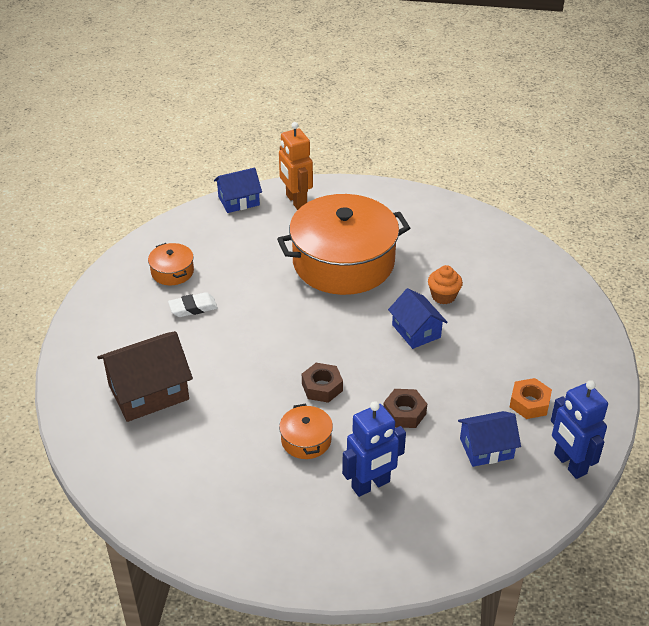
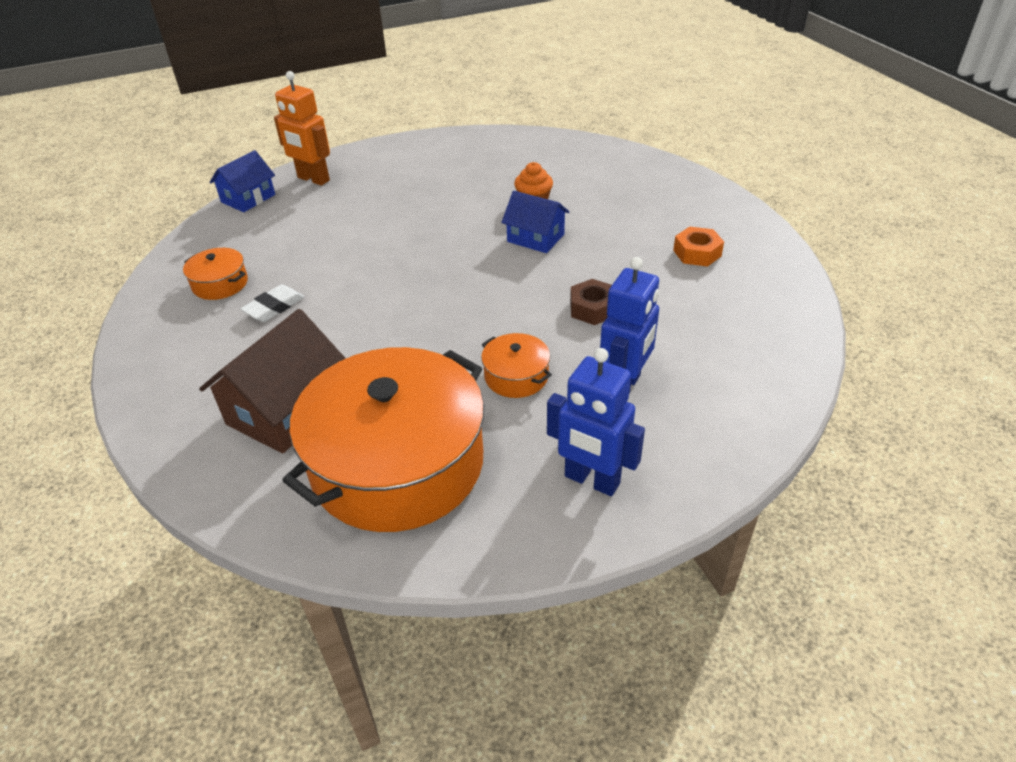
camera: 30 degrees left, 0 degrees up
orange pot [277,194,410,295] -> orange pot moved to [282,347,484,532]
brown nut [302,363,343,403] -> none
blue house [458,411,521,467] -> none
blue robot [551,380,608,479] -> blue robot moved to [547,348,645,496]

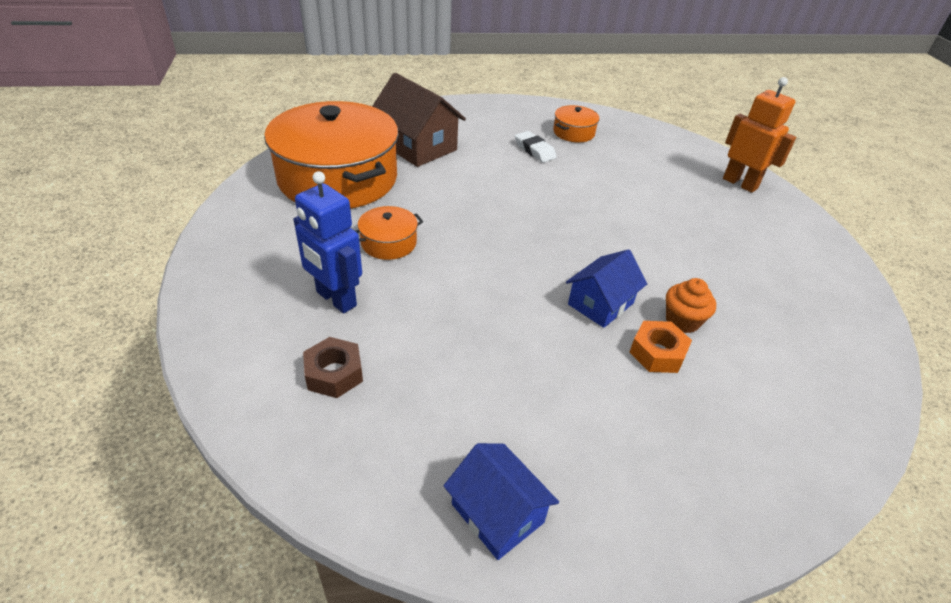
camera: 100 degrees right, 0 degrees up
blue house [210,150,275,212] -> blue house moved to [443,443,559,560]
orange robot [274,71,330,186] -> orange robot turned 90 degrees clockwise [723,77,796,193]
blue robot [547,348,645,496] -> none
brown nut [570,279,612,325] -> brown nut moved to [303,337,363,398]
orange nut [673,227,724,267] -> orange nut moved to [630,321,692,373]

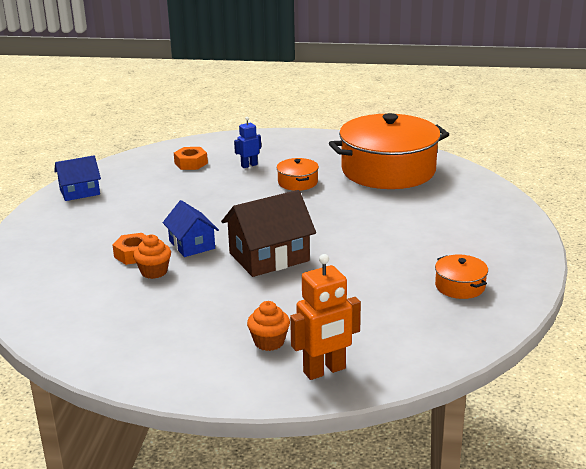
camera: 110 degrees right, 15 degrees down
blue robot [294,171,362,313] -> blue robot [234,117,261,168], size x0.58
brown nut [303,337,363,398] -> orange nut [174,147,208,170]
brown house [372,73,466,167] -> brown house moved to [221,190,316,277]
white eraser [515,131,557,163] -> none
none -> orange cupcake [247,301,290,351]

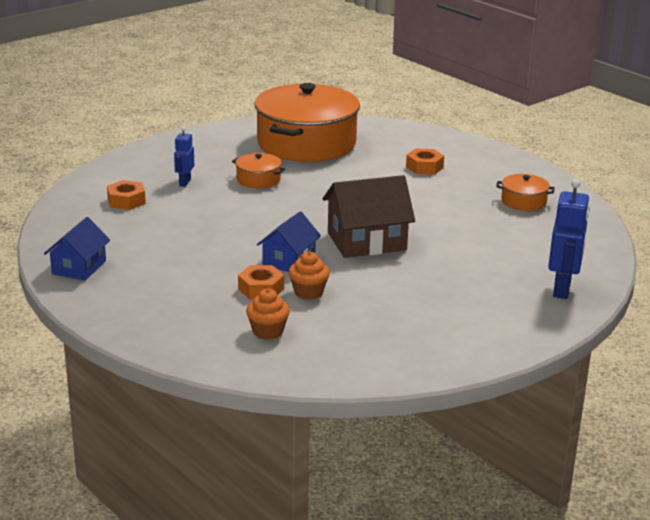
camera: 50 degrees left, 0 degrees up
blue house [163,200,219,257] -> blue house turned 75 degrees counterclockwise [257,211,321,272]
brown house [221,190,316,277] -> brown house turned 60 degrees clockwise [323,175,415,258]
orange cupcake [247,301,290,351] -> orange cupcake moved to [246,289,290,340]
orange robot [290,254,361,380] -> blue robot [548,179,590,299]
none -> orange nut [406,149,444,175]

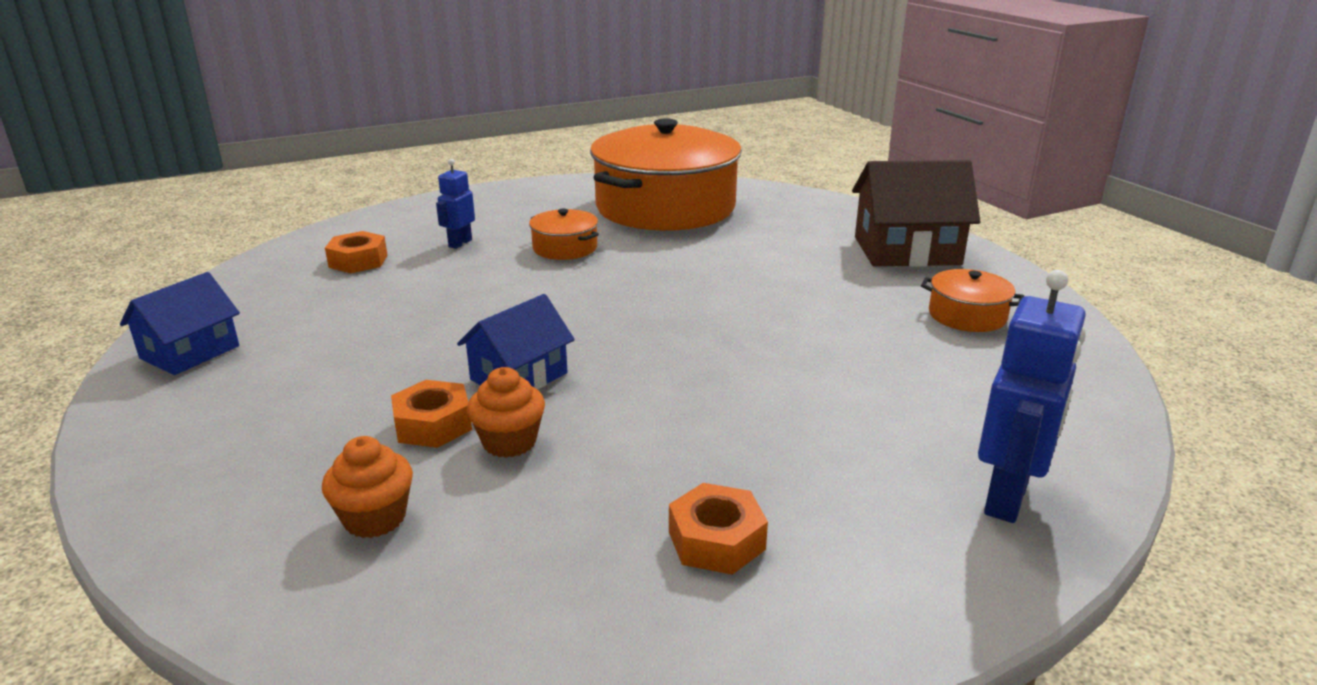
camera: 15 degrees right, 0 degrees up
brown house [323,175,415,258] -> brown house moved to [852,160,980,267]
orange nut [406,149,444,175] -> orange nut moved to [669,483,768,575]

